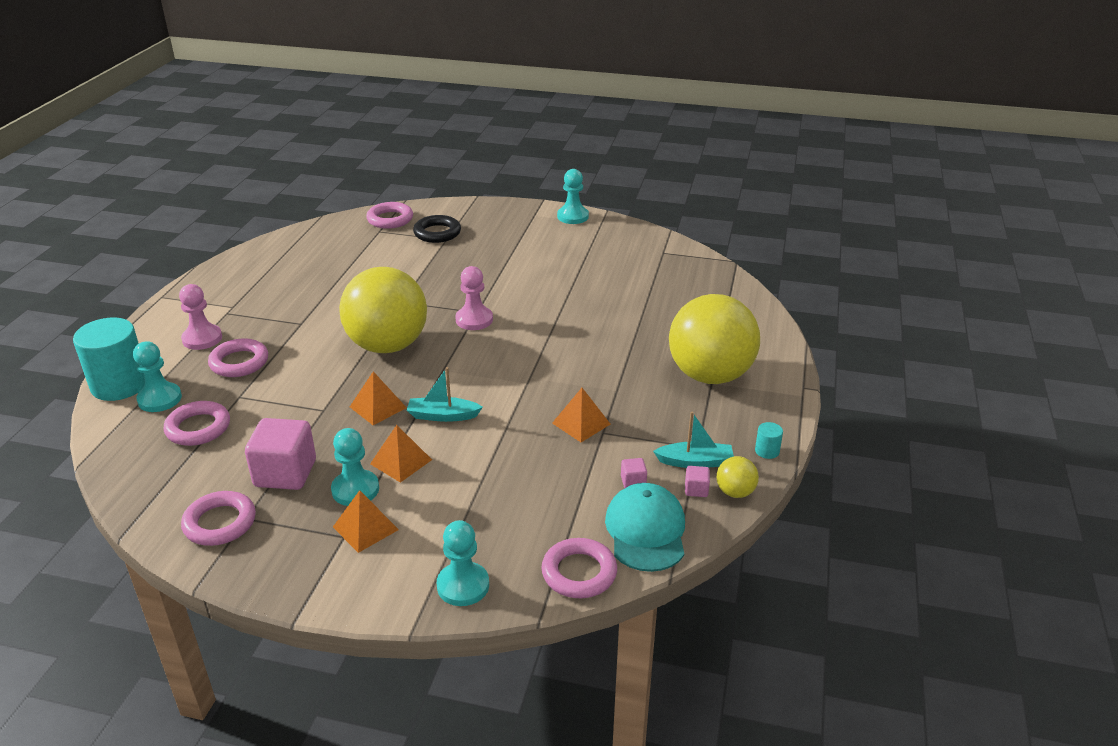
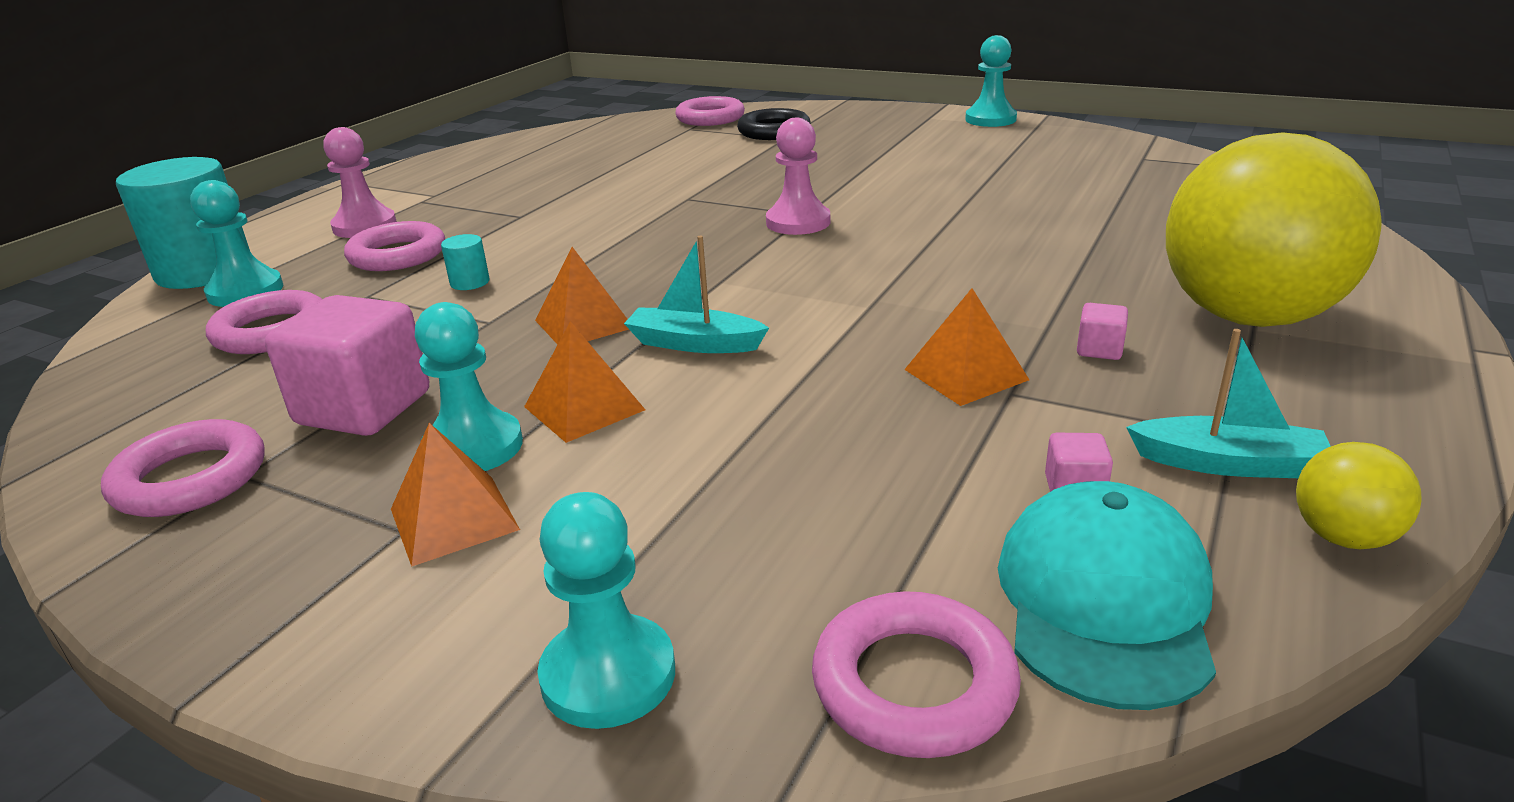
camera: 15 degrees right, 5 degrees down
yellow ball [339,267,427,353] -> none
pink cube [685,466,710,497] -> pink cube moved to [1077,303,1128,360]
turquoise cylinder [755,422,783,459] -> turquoise cylinder moved to [441,234,490,290]

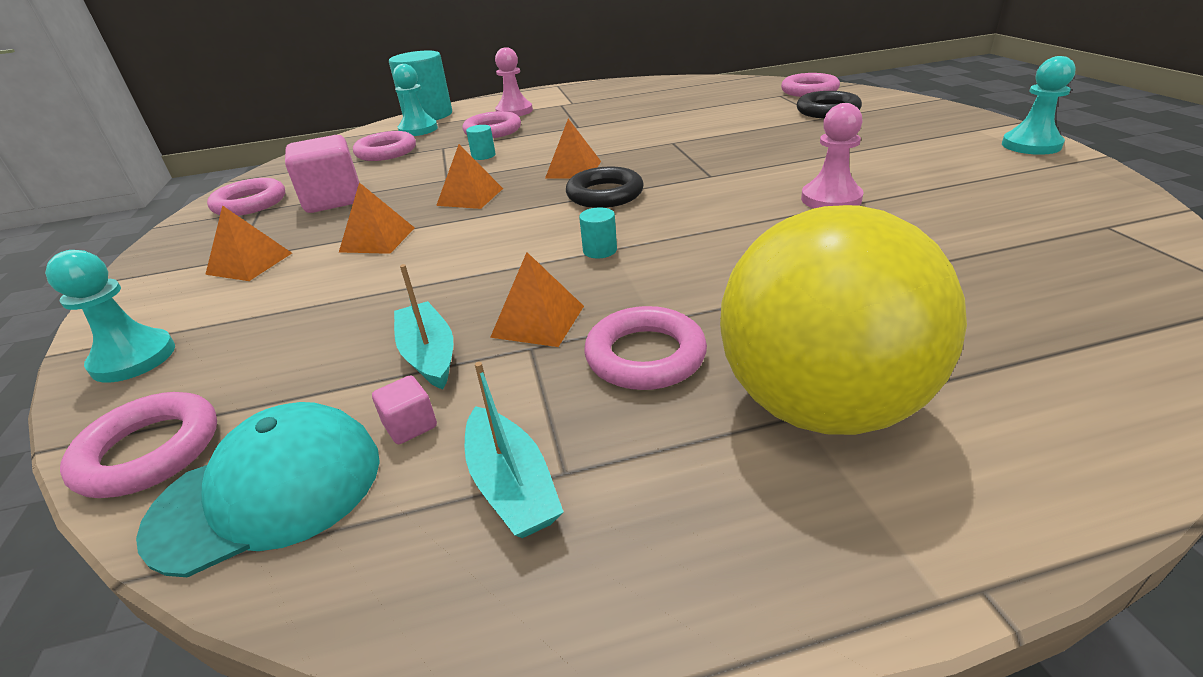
camera: 50 degrees right, 5 degrees up
turquoise pawn [415,302,523,471] -> none
turquoise boat [624,235,769,353] -> turquoise boat moved to [394,264,453,390]
pink pawn [766,118,830,235] -> pink pawn moved to [801,103,864,208]
pink cube [1077,303,1128,360] -> pink ring [584,306,707,390]
yellow ball [1296,442,1422,549] -> none
none -> orange pyramid [545,119,601,179]
none -> black ring [566,166,644,208]
none -> turquoise cylinder [579,207,617,258]

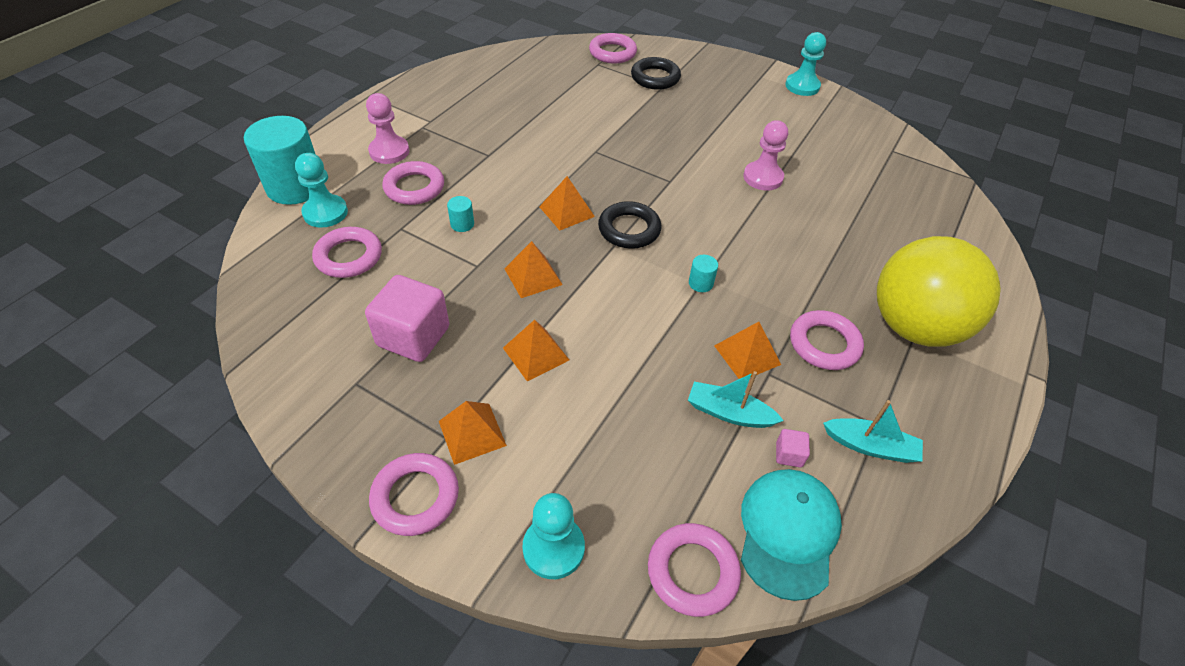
camera: 50 degrees left, 15 degrees up
pink ring [207,178,285,216] -> pink ring moved to [369,453,459,536]

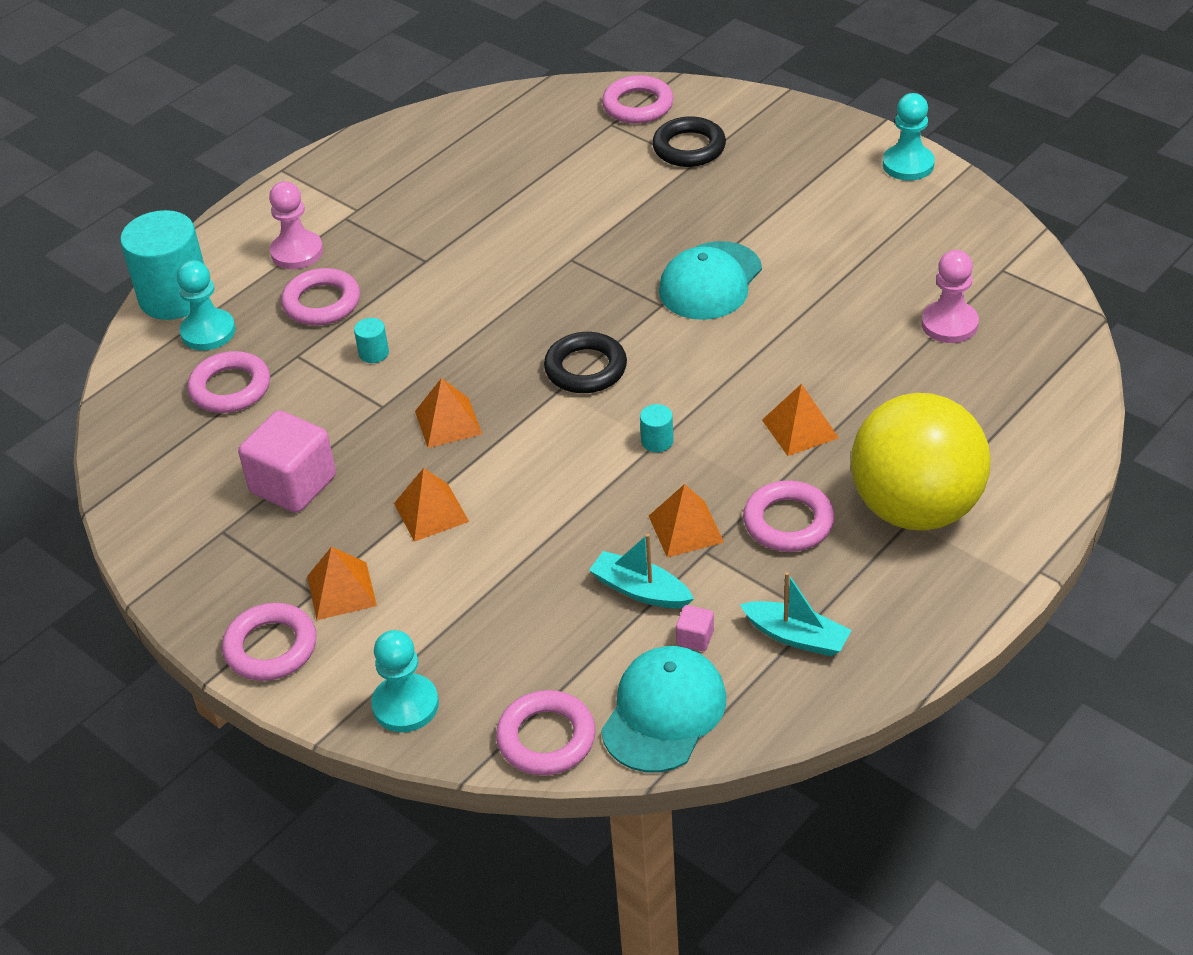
camera: 15 degrees right, 5 degrees down
orange pyramid [539,176,595,230] -> orange pyramid moved to [762,384,839,456]
pink pawn [743,120,788,190] -> pink pawn moved to [921,250,979,343]
none -> turquoise cap [659,241,762,320]

